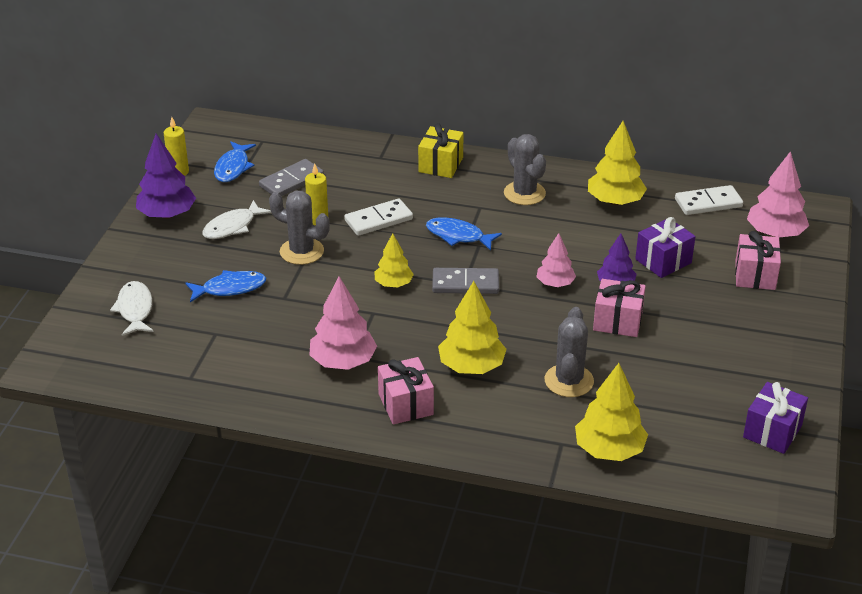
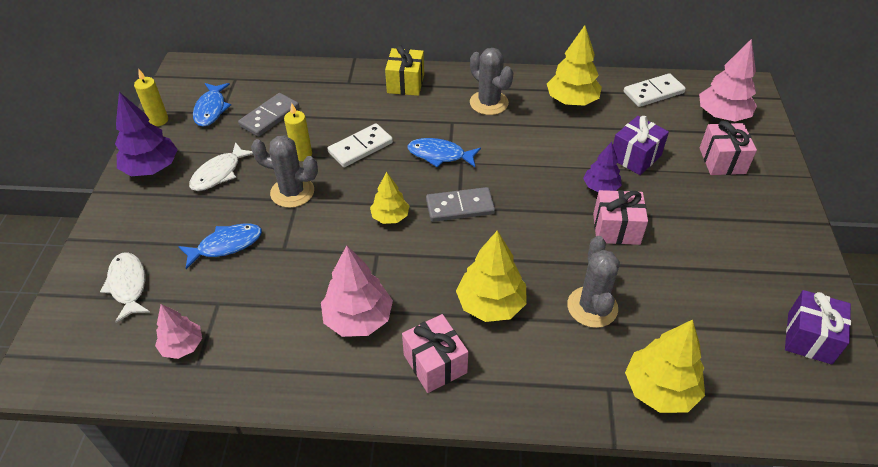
camera: 10 degrees left, 10 degrees up
pink tree [536,233,576,287] -> pink tree moved to [155,304,202,359]

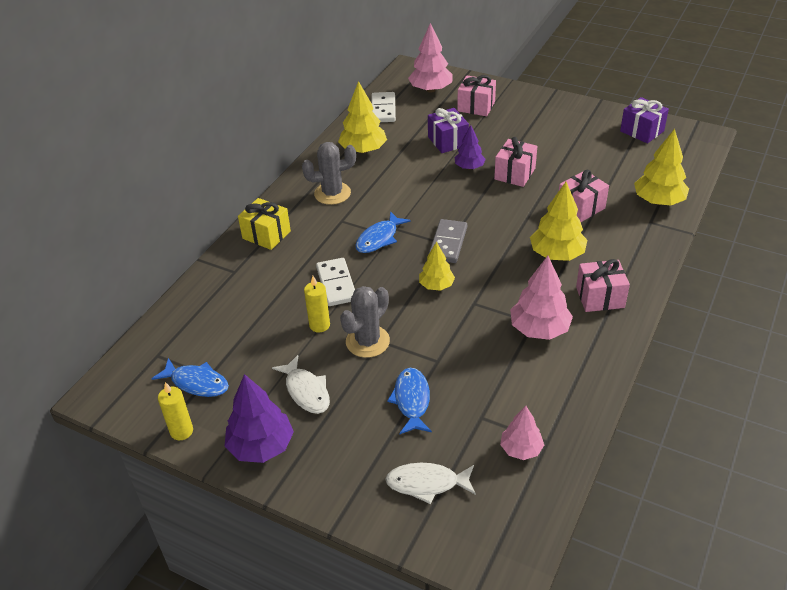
camera: 65 degrees left, 5 degrees down
grey domino [238,93,299,137] -> none
grey cactus [567,236,620,328] -> pink gift [559,170,609,222]

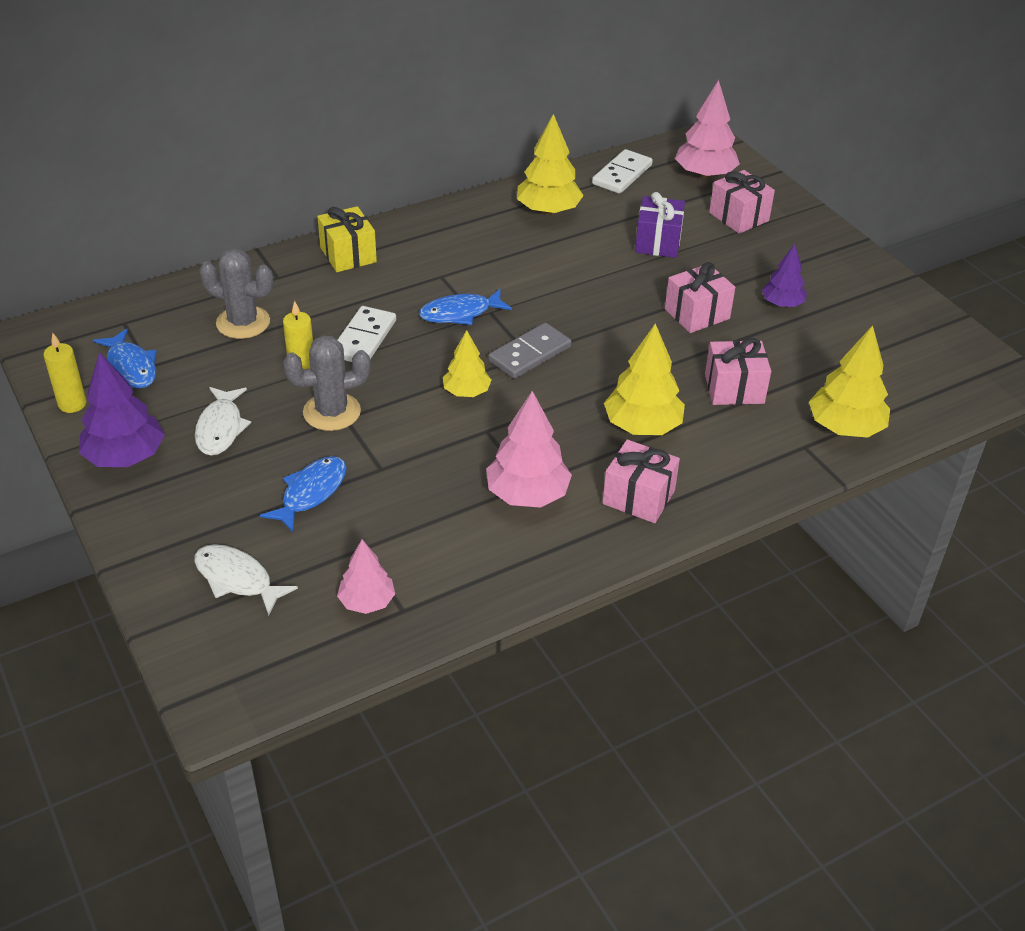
camera: 30 degrees right, 0 degrees up
grey cactus [302,142,356,205] -> grey cactus moved to [200,248,273,339]
purple tree [454,125,486,170] -> purple tree moved to [762,244,807,307]
purple gift [620,97,669,144] -> none

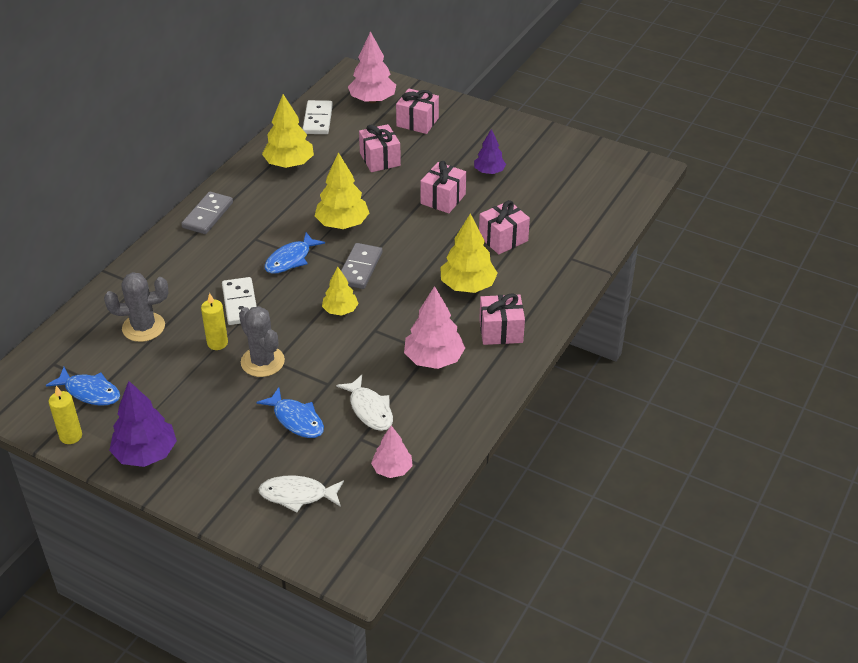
camera: 30 degrees left, 0 degrees up
white fish [195,387,251,456] -> white fish moved to [336,375,393,431]
blue fish [260,456,347,532] -> blue fish turned 135 degrees clockwise [256,387,324,438]
grey cactus [283,335,371,431] -> grey cactus turned 75 degrees counterclockwise [239,306,285,377]
yellow gift [317,206,377,272] -> none
purple gift [635,192,685,258] -> pink gift [359,124,401,172]
yellow tree [809,325,890,438] -> yellow tree moved to [315,152,369,229]
none -> grey domino [181,192,233,234]

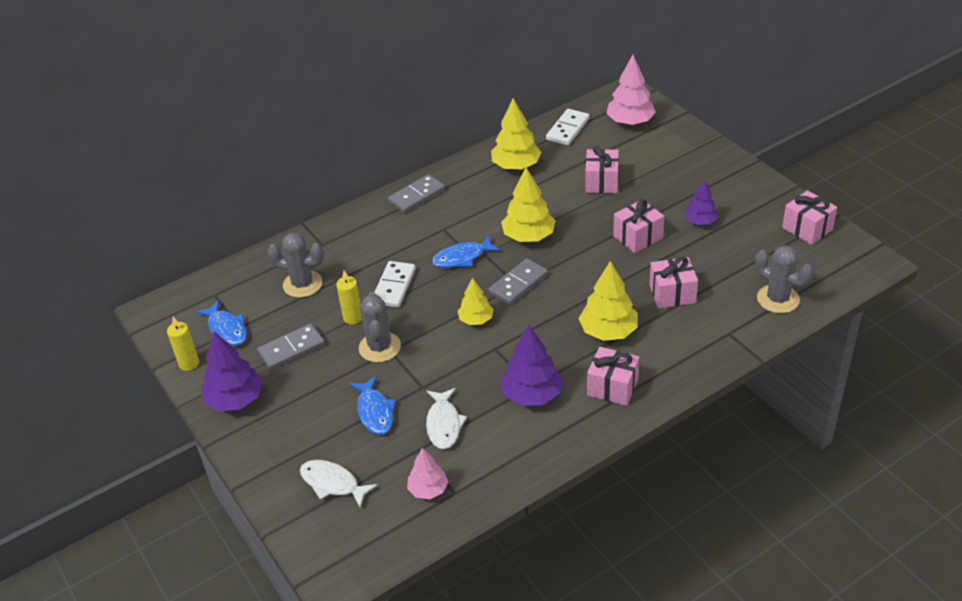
camera: 30 degrees right, 0 degrees up
pink gift [396,88,439,134] -> pink gift moved to [782,190,837,245]
pink tree [404,286,465,369] -> purple tree [500,325,563,406]
none -> grey domino [257,324,325,370]
none -> grey cactus [755,245,813,313]

